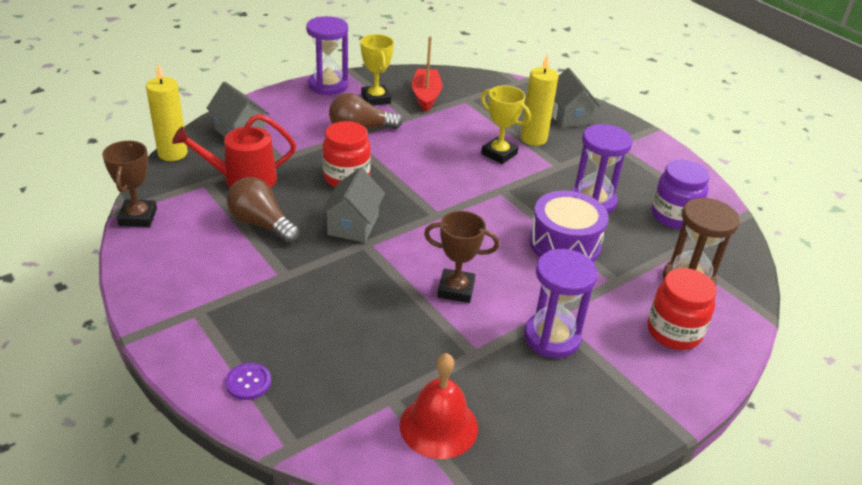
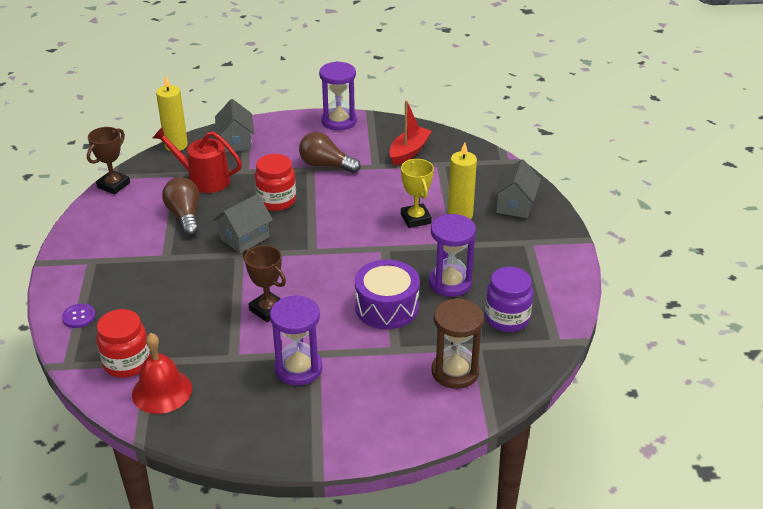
camera: 35 degrees right, 0 degrees up
yellow trophy [360,34,394,106] -> none
red jar [647,268,717,350] -> red jar moved to [96,309,150,378]

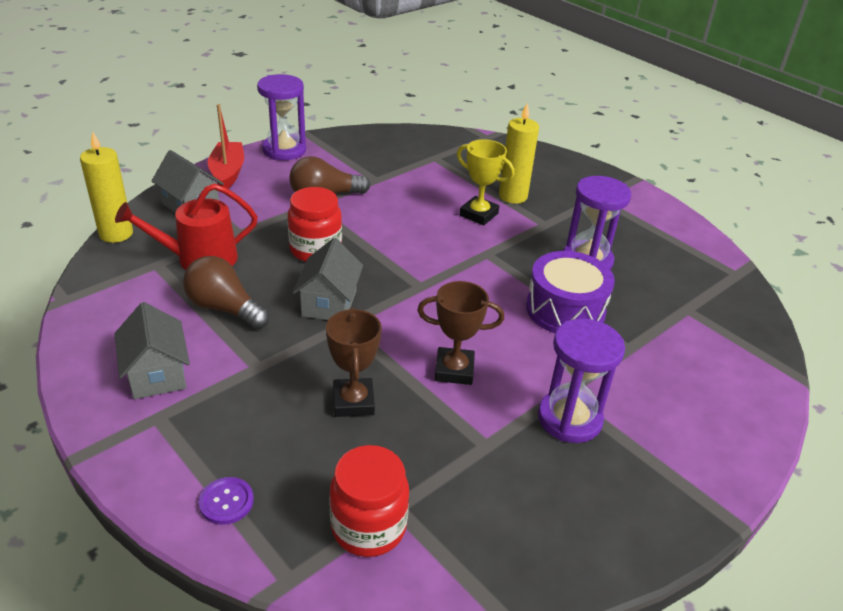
camera: 40 degrees left, 0 degrees up
brown trophy [87,127,130,194] -> brown trophy moved to [326,308,382,417]
red bell [132,333,192,414] -> none
red boat [389,100,432,165] -> red boat moved to [208,104,244,189]
brown hourglass [431,298,484,389] -> none
purple jar [485,267,533,332] -> none
grey house [493,159,541,218] -> grey house moved to [115,302,190,399]

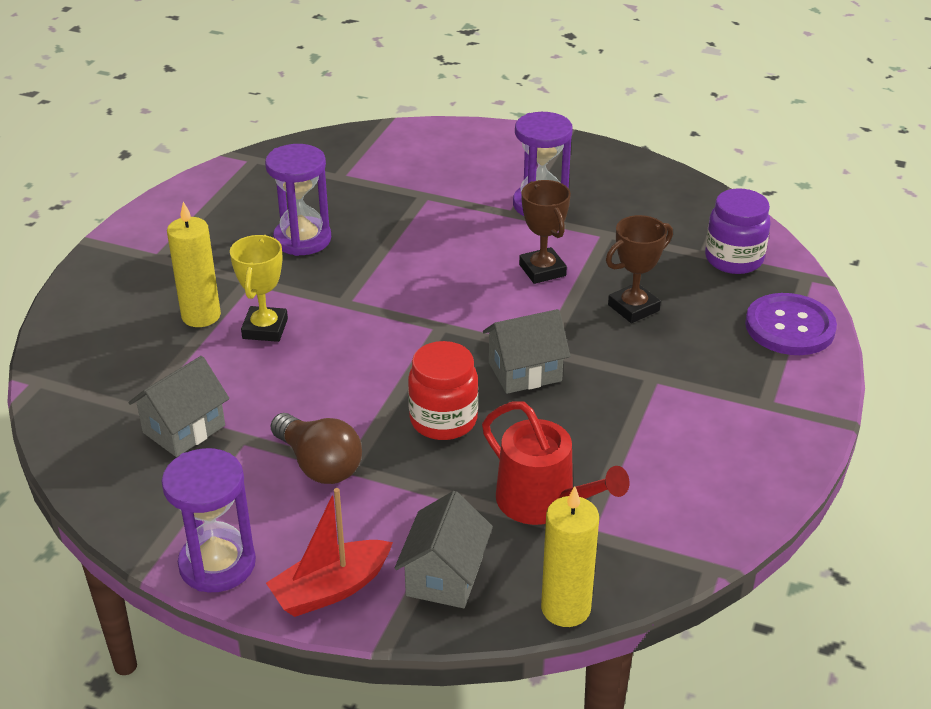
camera: 115 degrees left, 0 degrees up
grey house [115,302,190,399] -> grey house moved to [129,356,229,457]
brown light bulb [183,256,270,329] -> none
purple button [199,477,254,525] -> purple button [745,293,837,355], size x1.97
red jar [330,445,409,557] -> purple jar [705,188,771,274]
purple drum [526,251,615,333] -> none

